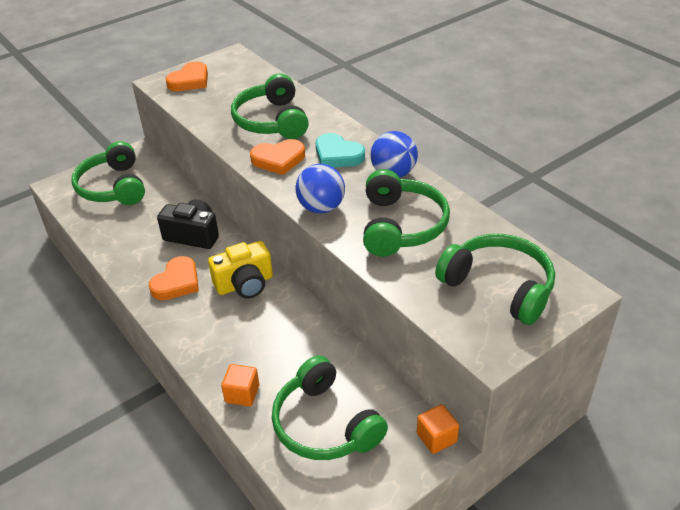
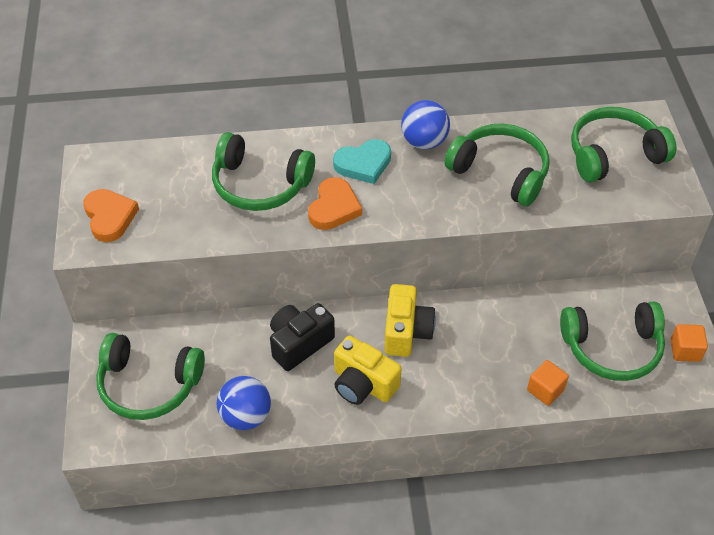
camera: 60 degrees left, 10 degrees up
orange heart [149,256,199,300] -> yellow camera [334,336,402,405]
blue ball [296,164,345,213] -> blue ball moved to [217,376,271,430]
orange cube [417,404,459,454] -> orange cube moved to [671,324,708,362]

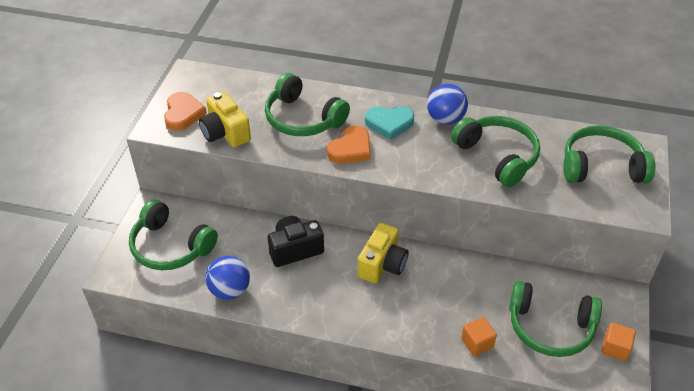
camera: 20 degrees right, 5 degrees down
yellow camera [334,336,402,405] -> yellow camera moved to [199,92,251,148]

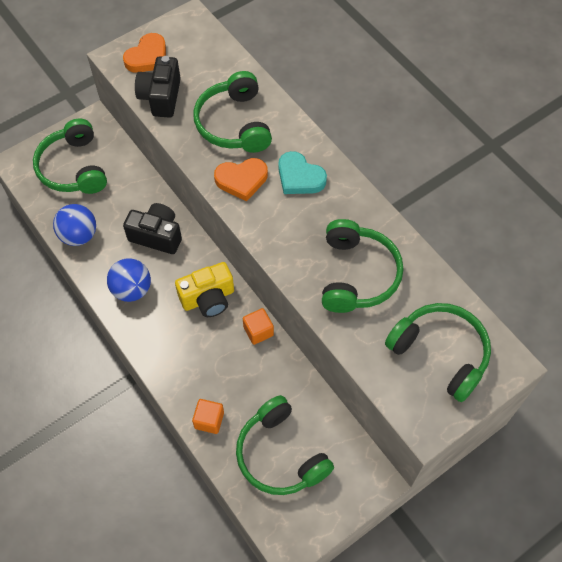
camera: 40 degrees right, 15 degrees up
yellow camera [199,92,251,148] -> black camera [135,56,181,118]
blue ball [427,84,468,124] -> blue ball moved to [107,258,151,302]
orange cube [602,322,636,361] -> orange cube moved to [243,308,274,345]

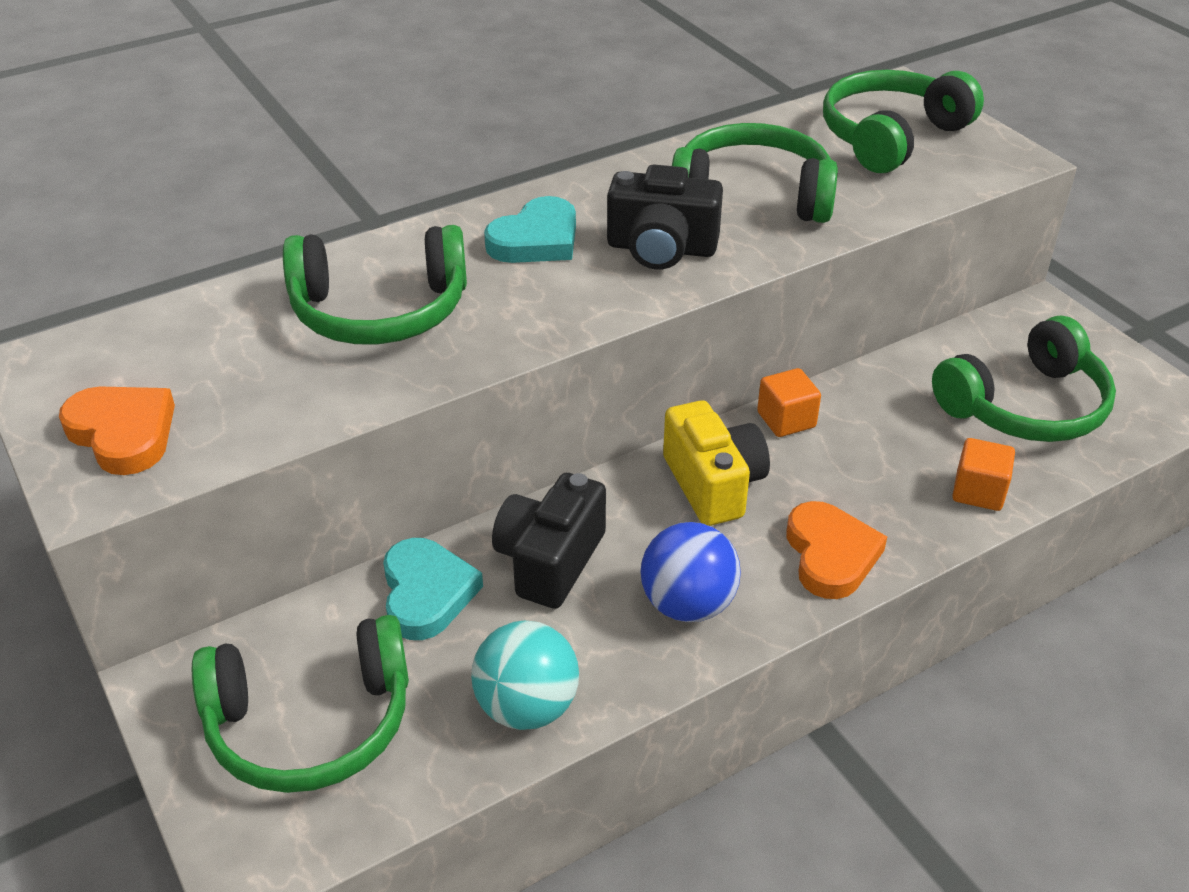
camera: 85 degrees left, 20 degrees down
blue ball [53,204,96,246] -> turquoise ball [471,621,579,730]
black camera [135,56,181,118] -> black camera moved to [607,164,723,270]
orange heart [214,158,268,202] -> orange heart moved to [787,501,887,599]
none -> turquoise heart [383,538,483,640]

